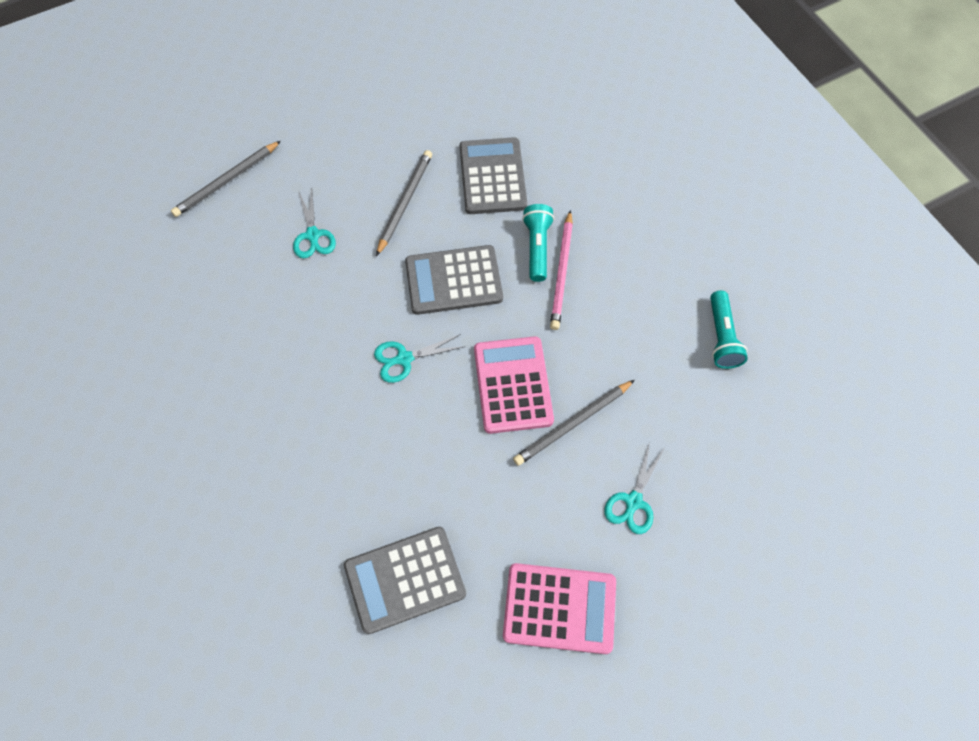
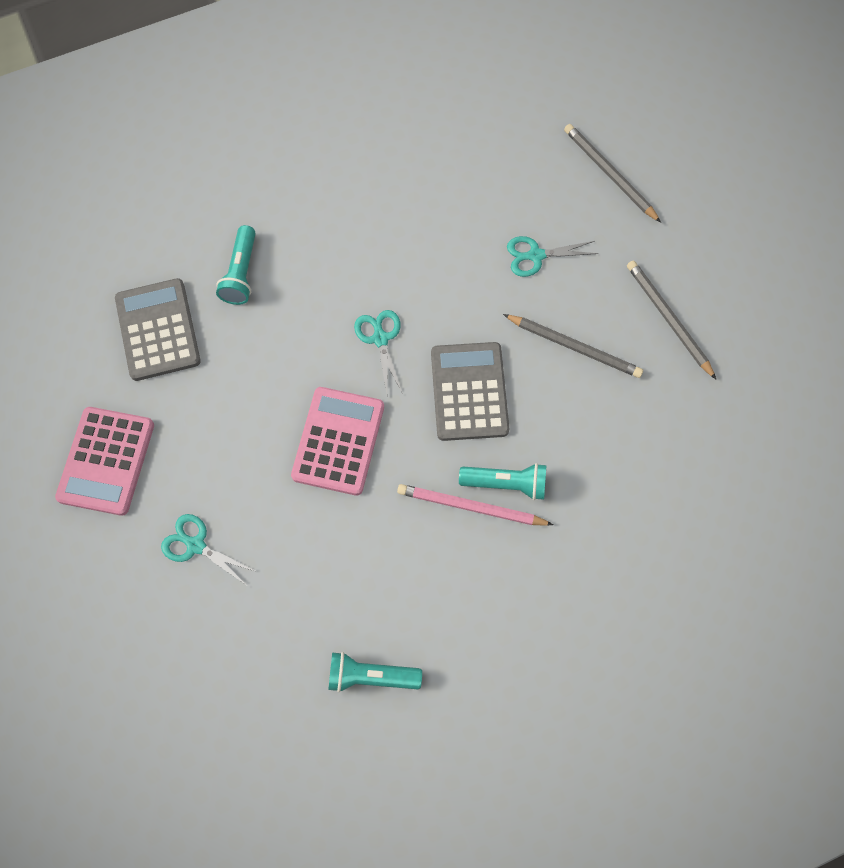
camera: 95 degrees right, 5 degrees up
grey calculator [459,137,527,214] -> none
pink calculator [474,336,554,434] -> pink calculator turned 75 degrees counterclockwise [291,387,384,496]
grey pencil [513,380,635,466] -> grey pencil moved to [627,260,716,379]
none -> turquoise flashlight [216,225,256,305]

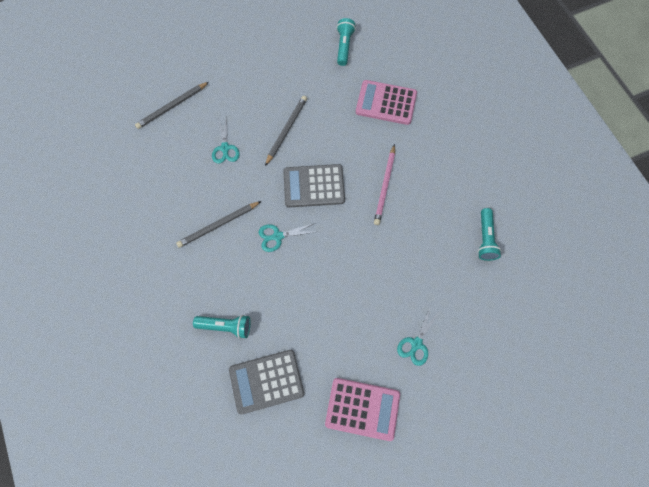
camera: 90 degrees left, 0 degrees up
pink calculator [291,387,384,496] -> pink calculator moved to [356,80,417,125]
turquoise flashlight [459,463,546,500] -> turquoise flashlight moved to [336,18,356,66]
grey pencil [627,260,716,379] -> grey pencil moved to [176,201,261,248]

